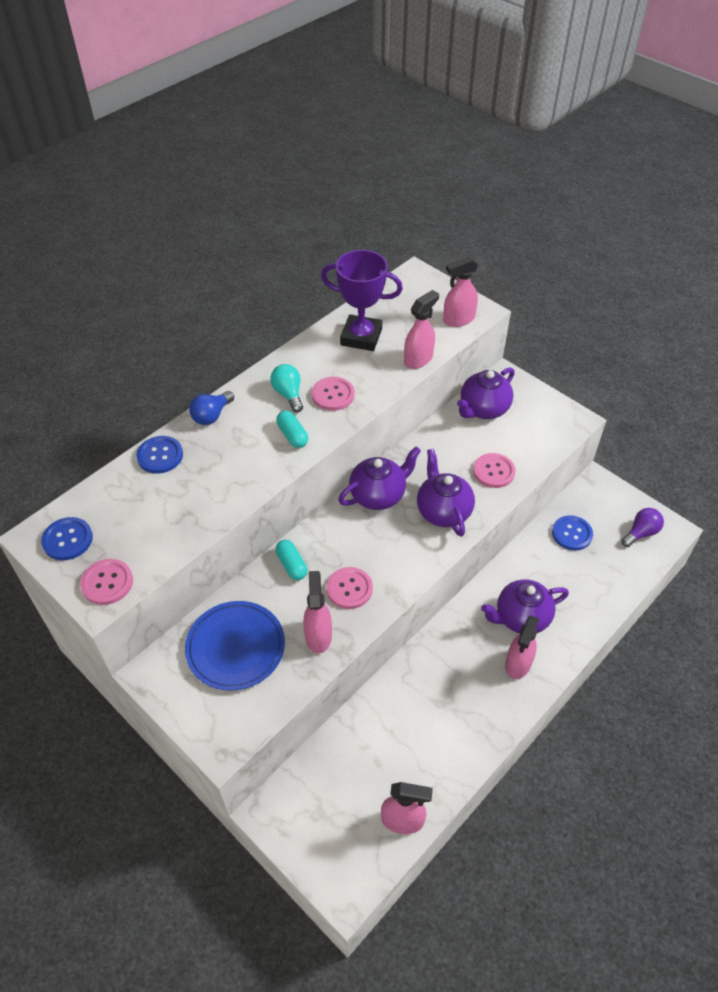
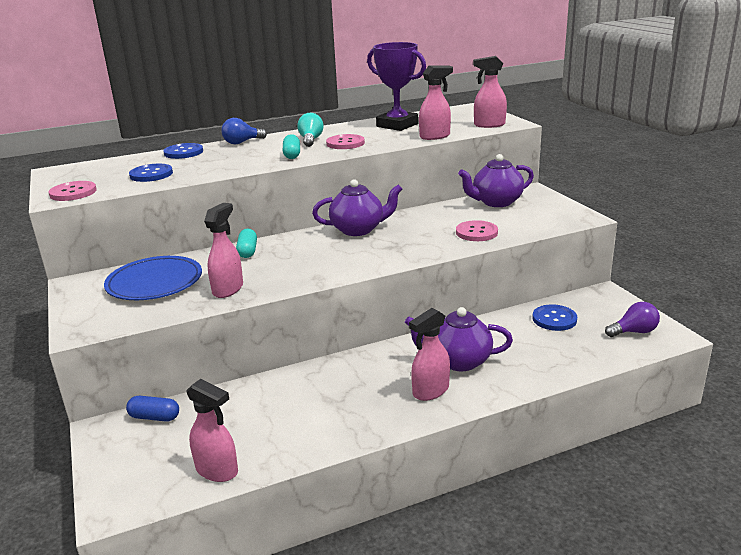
camera: 25 degrees right, 25 degrees down
blue button [41,517,93,560] -> blue button moved to [129,164,173,182]
pink button [327,567,373,609] -> none
purple teapot [417,449,475,537] -> none
none -> blue capsule [126,396,179,422]

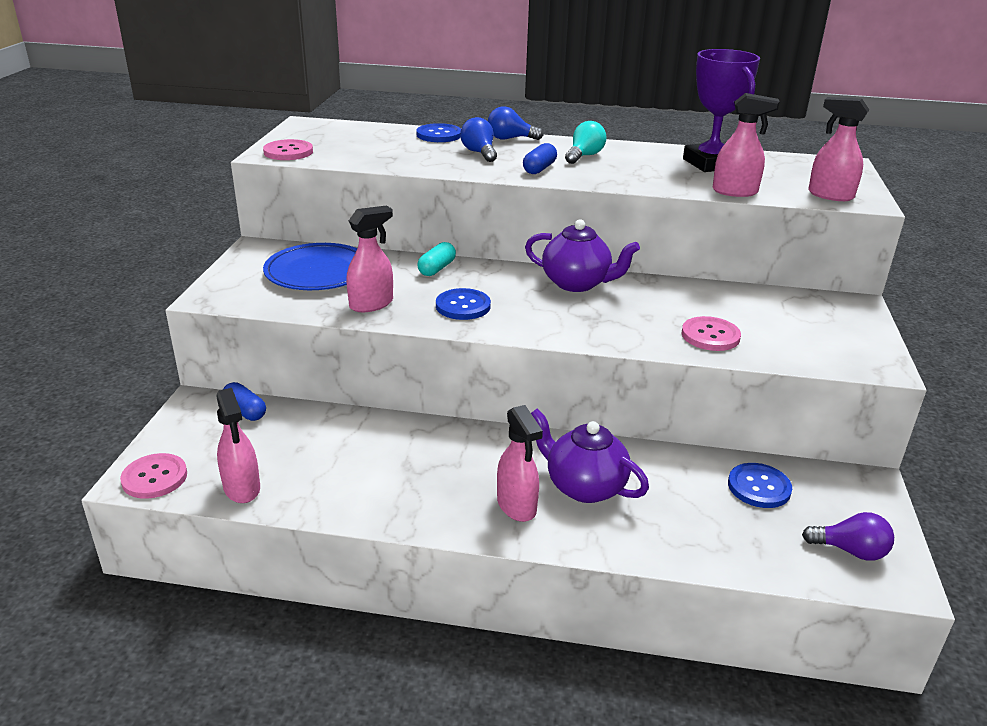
camera: 30 degrees right, 5 degrees up
blue button [129,164,173,182] -> blue button moved to [436,288,491,320]
turquoise capsule [282,134,300,159] -> blue capsule [523,143,557,174]
pink button [326,134,365,149] -> pink button moved to [120,453,187,499]
pink spray bottle [409,308,450,401] -> pink spray bottle turned 105 degrees counterclockwise [497,405,543,522]
purple teapot [458,154,534,207] -> none
none -> blue light bulb [460,117,497,162]

